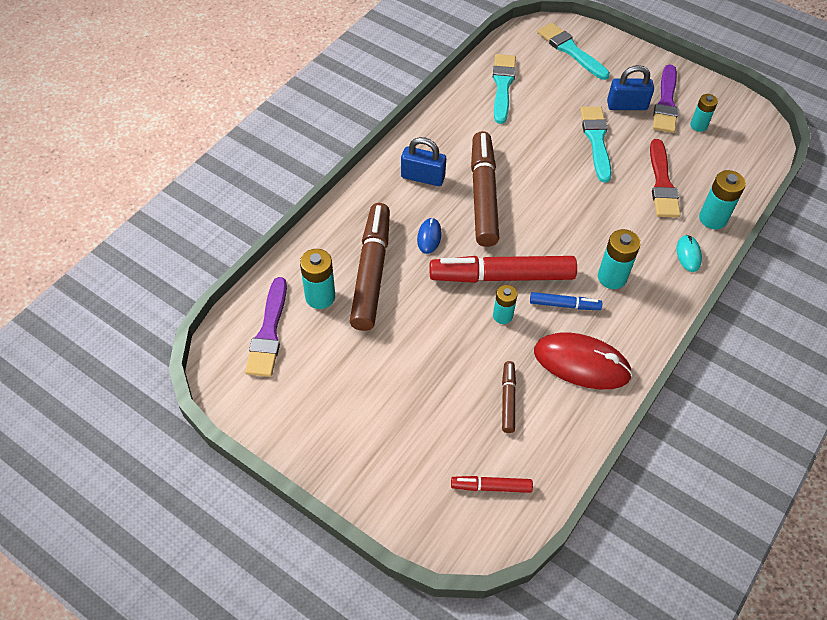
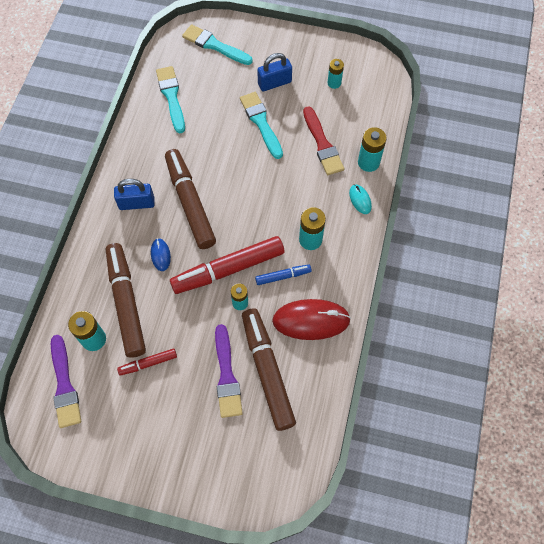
camera: 20 degrees left, 10 degrees up
red marker [451,476,533,493] -> red marker moved to [117,348,177,376]
brown marker [502,361,516,433] -> brown marker [242,308,296,431], size x2.08
purple brush [653,64,678,133] -> purple brush moved to [215,324,243,418]

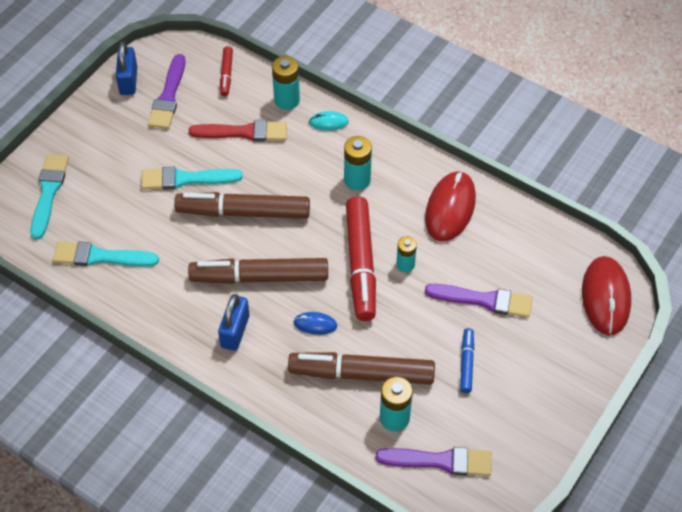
camera: 70 degrees left, 10 degrees down
red marker [117,348,177,376] -> red marker moved to [220,46,233,97]
turquoise brush [182,24,253,65] -> turquoise brush turned 135 degrees clockwise [30,154,69,240]
brown marker [242,308,296,431] -> brown marker moved to [174,192,310,219]
blue marker [255,264,312,285] -> blue marker moved to [460,328,474,393]
blue padlock [257,53,292,91] -> blue padlock moved to [116,42,137,95]
turquoise battery [327,59,344,89] -> purple brush [148,54,185,129]
none -> red mouse [582,256,631,335]

